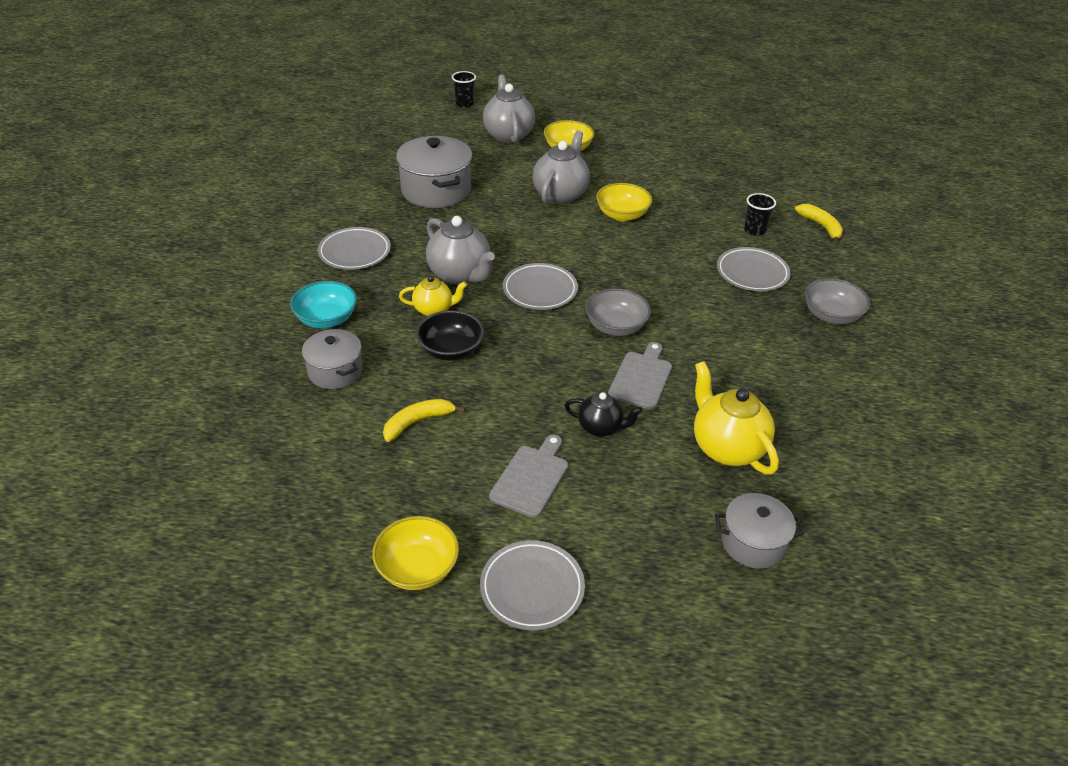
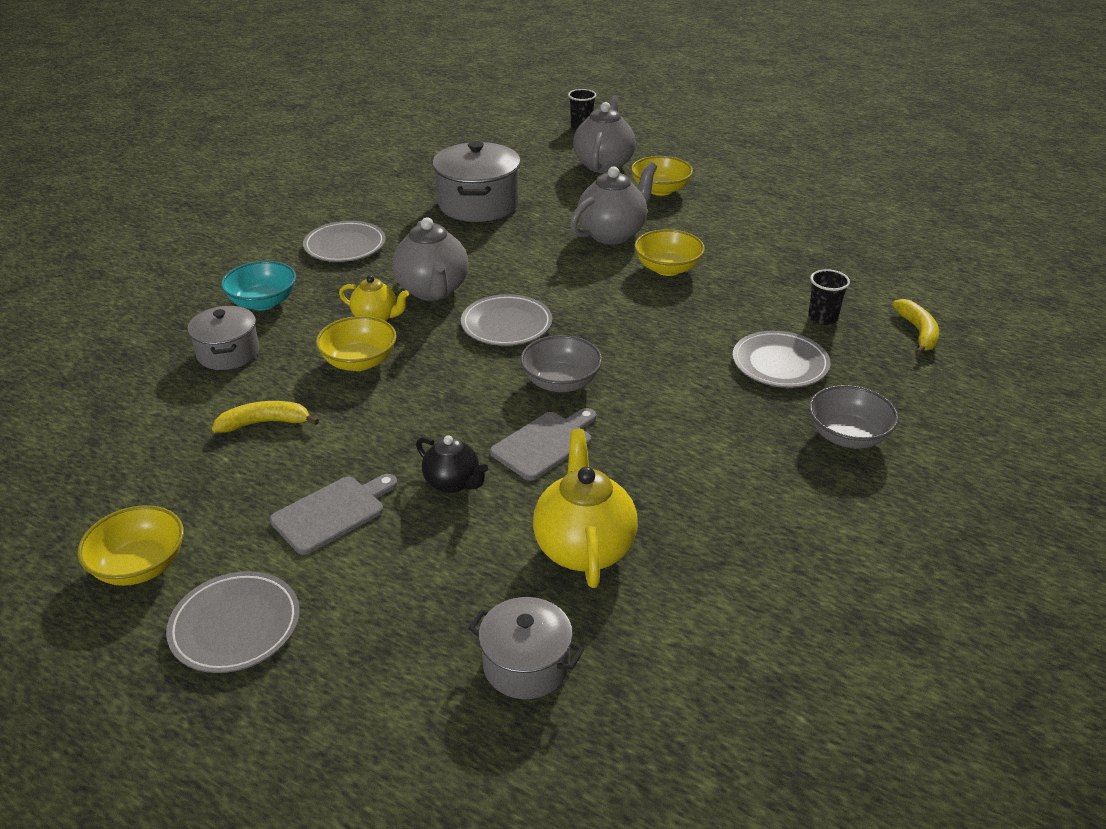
camera: 25 degrees right, 5 degrees down
black bowl [416,310,484,361] -> yellow bowl [316,316,397,371]

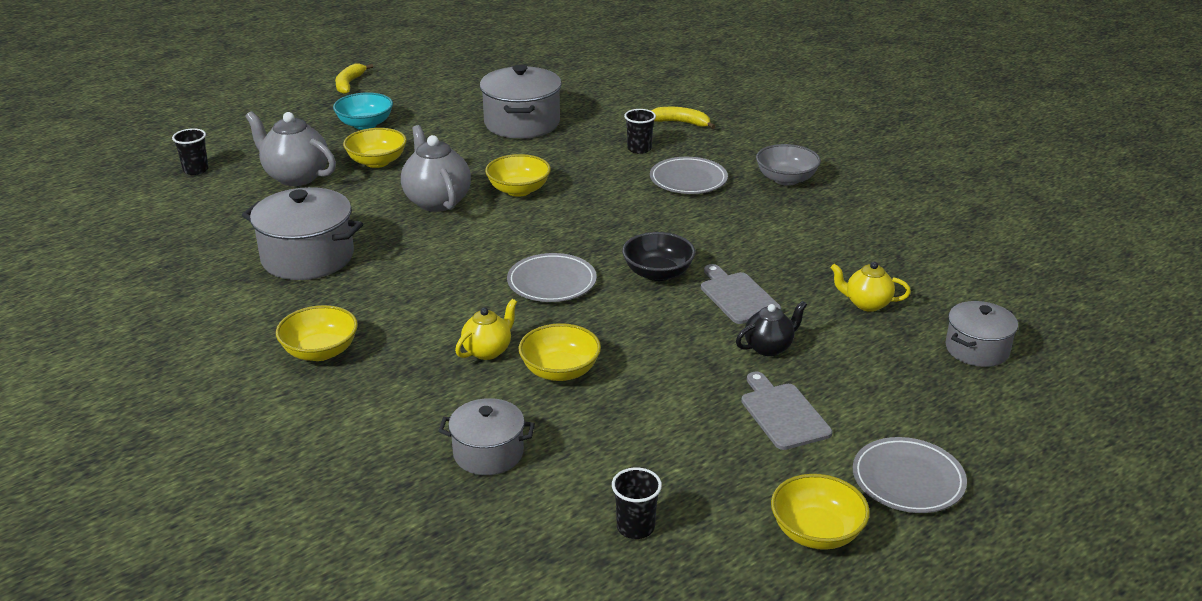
camera: 70 degrees left, 5 degrees down
yellow banana [212,401,319,433] -> yellow banana moved to [335,64,373,94]
turquoise bowl [221,261,296,310] -> turquoise bowl moved to [333,92,393,130]
grey plate [303,221,386,262] -> yellow bowl [276,305,358,361]
grey teapot [392,217,469,301] -> none
grey bowl [520,335,602,392] -> black bowl [622,232,695,281]
yellow teapot [533,429,638,588] -> yellow teapot [831,262,911,312], size x0.59
none -> grey pot [480,64,562,139]
none -> black cup [612,467,662,539]

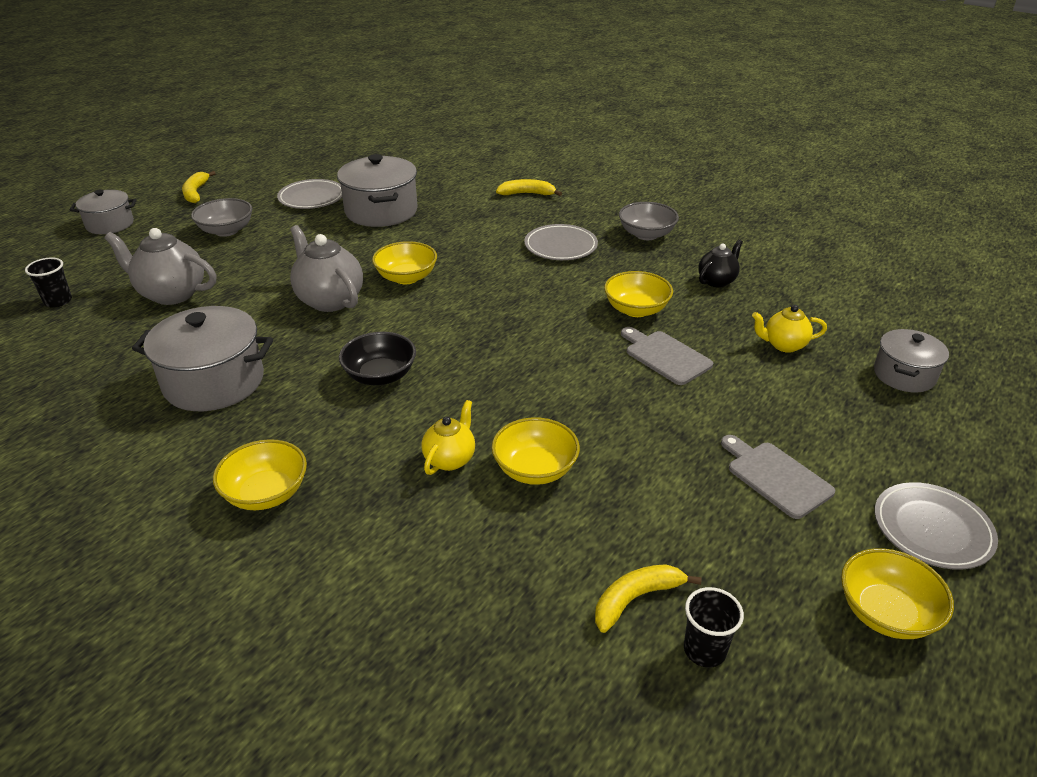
camera: 15 degrees left, 5 degrees up
turquoise bowl [333,92,393,130] -> grey bowl [191,198,253,237]
yellow bowl [343,128,407,168] -> yellow bowl moved to [604,271,673,317]
grey pot [438,398,535,475] -> grey pot moved to [70,189,137,234]
grey plate [507,253,597,302] -> grey plate moved to [277,179,342,209]
black bowl [622,232,695,281] -> black bowl moved to [339,332,416,385]
black cup [624,109,656,154] -> none
black teapot [736,301,807,356] -> black teapot moved to [698,239,743,288]
none -> yellow banana [595,564,702,633]

